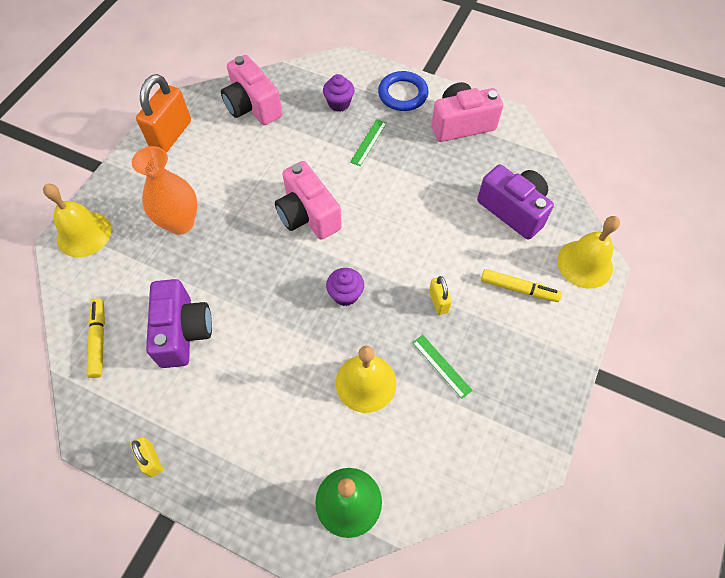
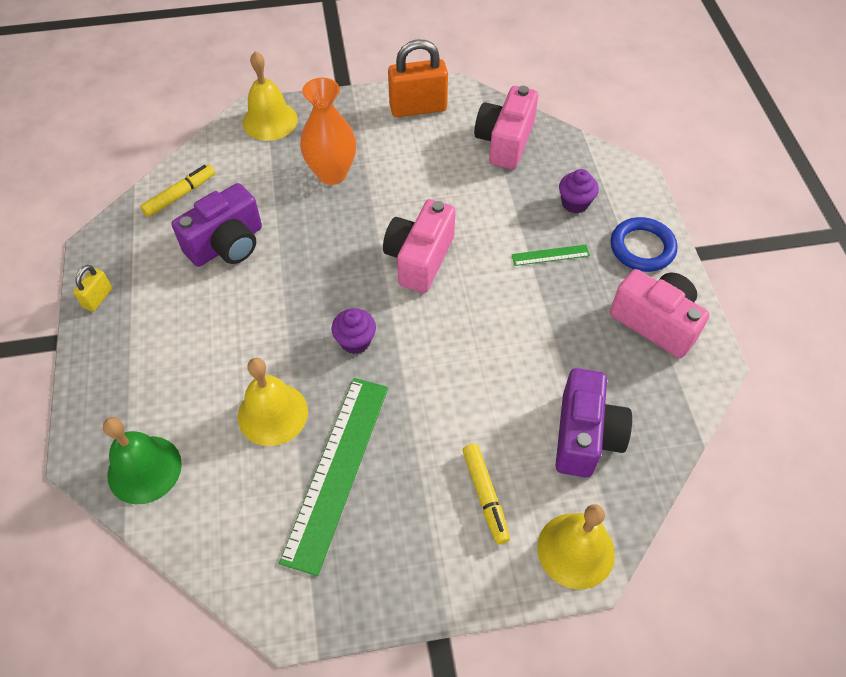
camera: 55 degrees right, 5 degrees down
green ruler [412,335,472,399] -> green ruler [279,378,388,576], size x2.29
yellow padlock [429,276,452,315] -> none

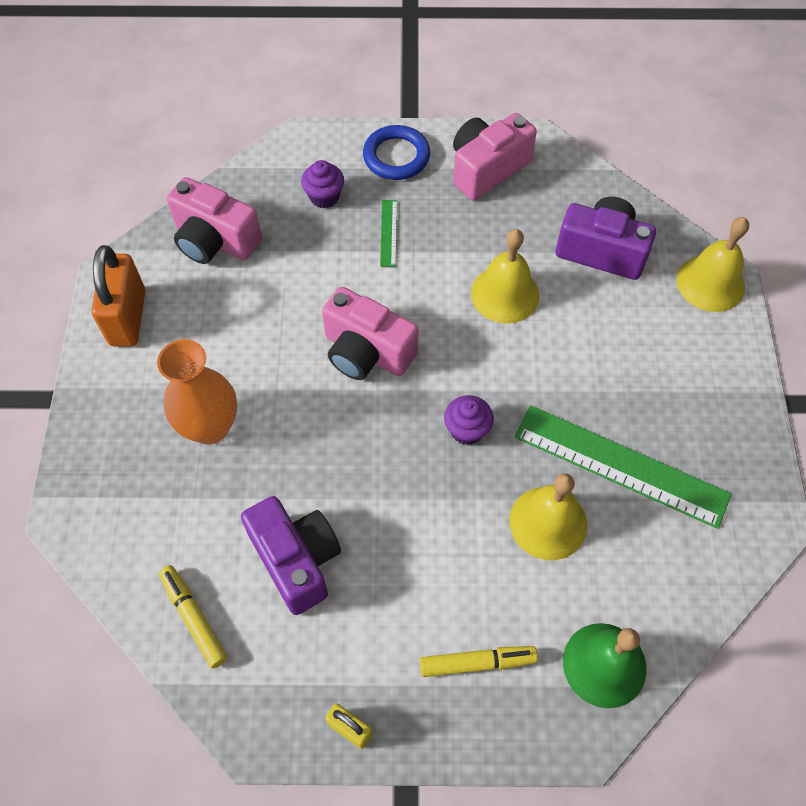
camera: 80 degrees left, 5 degrees up
yellow bell [242,51,298,141] -> yellow bell moved to [471,229,539,324]
yellow marker [463,444,510,545] -> yellow marker moved to [420,646,538,677]

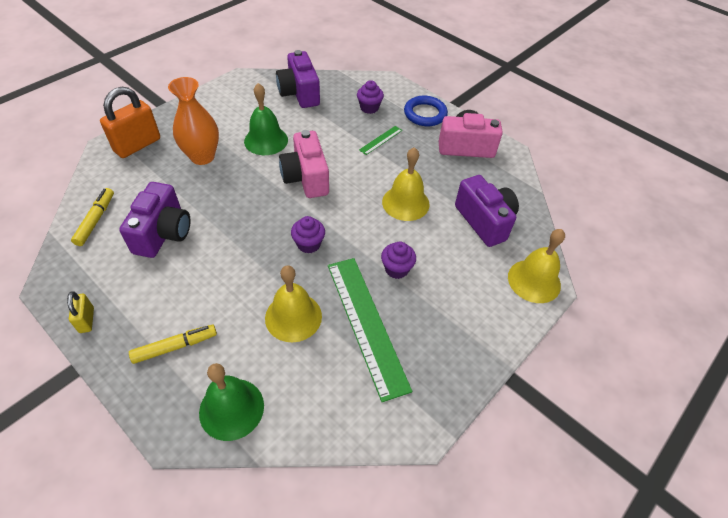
camera: 40 degrees right, 10 degrees down
orange padlock [91,245,145,346] -> orange padlock moved to [100,87,160,158]
pink camera [167,177,262,264] -> purple camera [276,50,320,108]
yellow marker [420,646,538,677] -> yellow marker turned 60 degrees counterclockwise [129,325,217,364]
none -> green bell [244,83,288,155]
none -> purple cupcake [381,241,416,279]

